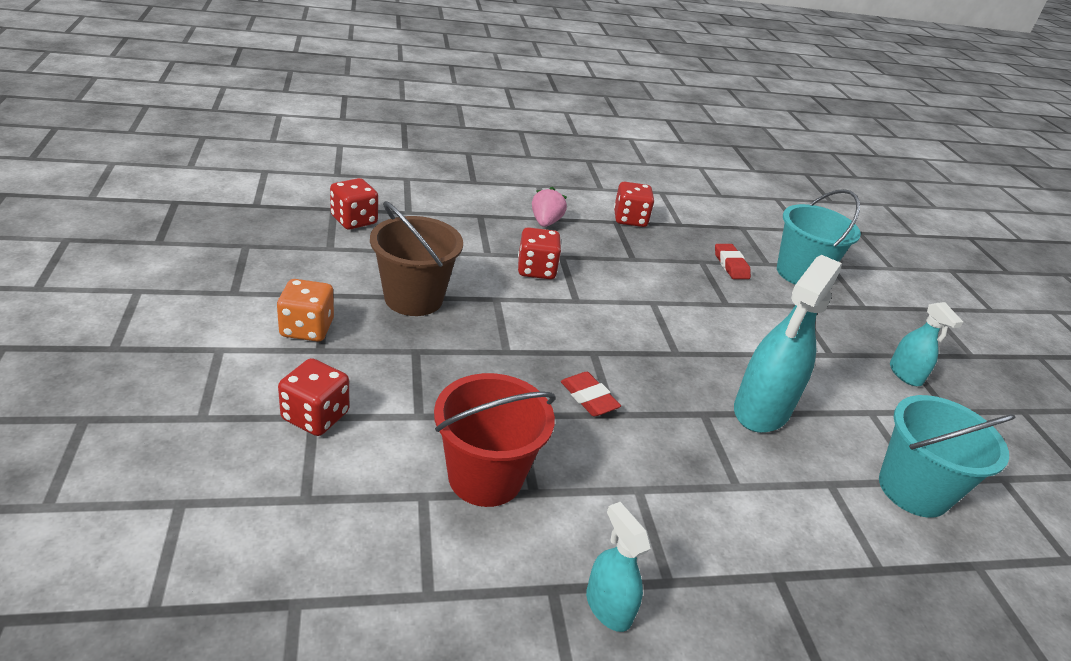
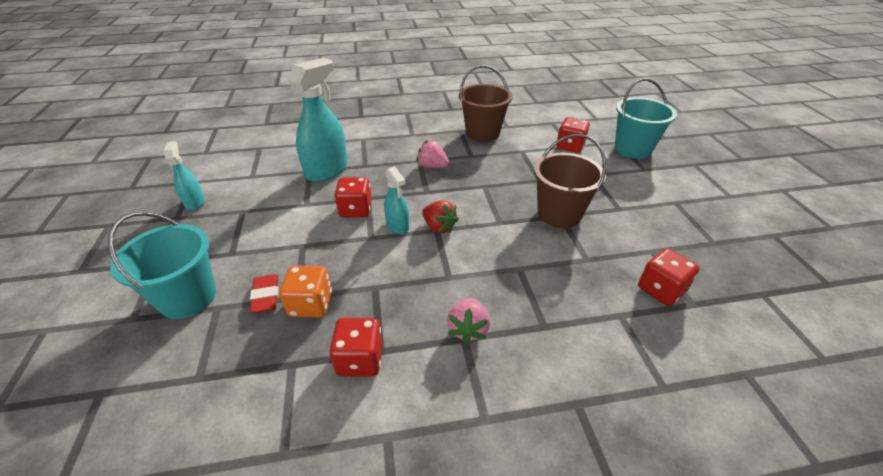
camera: 175 degrees left, 5 degrees up
orange dice [277,279,334,342] -> orange dice moved to [279,265,332,318]
red bucket [434,373,555,507] -> brown bucket [459,65,513,142]
red dice [518,227,561,279] -> red dice moved to [335,177,372,218]
red eraser [561,372,621,416] -> pink strawberry [417,140,449,168]
turquoise spray bottle [586,502,651,632] -> turquoise spray bottle moved to [384,166,409,234]
turquoise bucket [879,395,1015,518] -> turquoise bucket moved to [615,78,677,159]
none -> red strawberry [422,201,459,233]

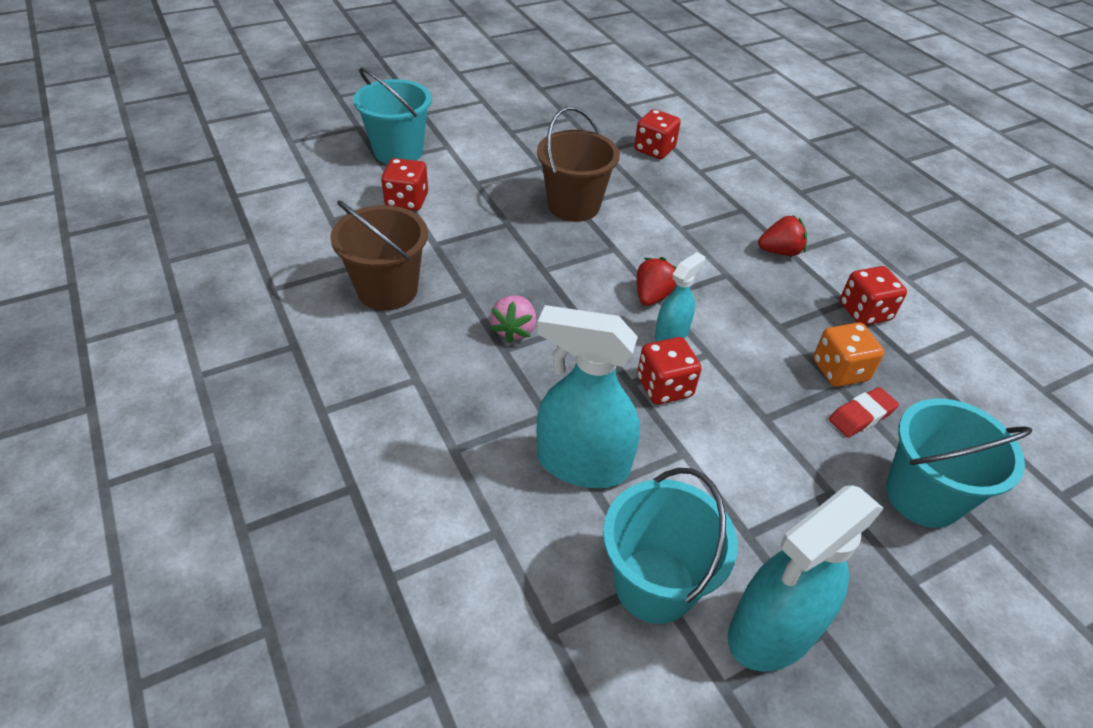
camera: 110 degrees left, 5 degrees up
turquoise spray bottle [164,141,205,210] -> turquoise spray bottle [728,485,884,672], size x1.86
pink strawberry [447,298,490,344] -> red strawberry [758,216,807,256]
none -> turquoise bucket [603,468,738,624]

